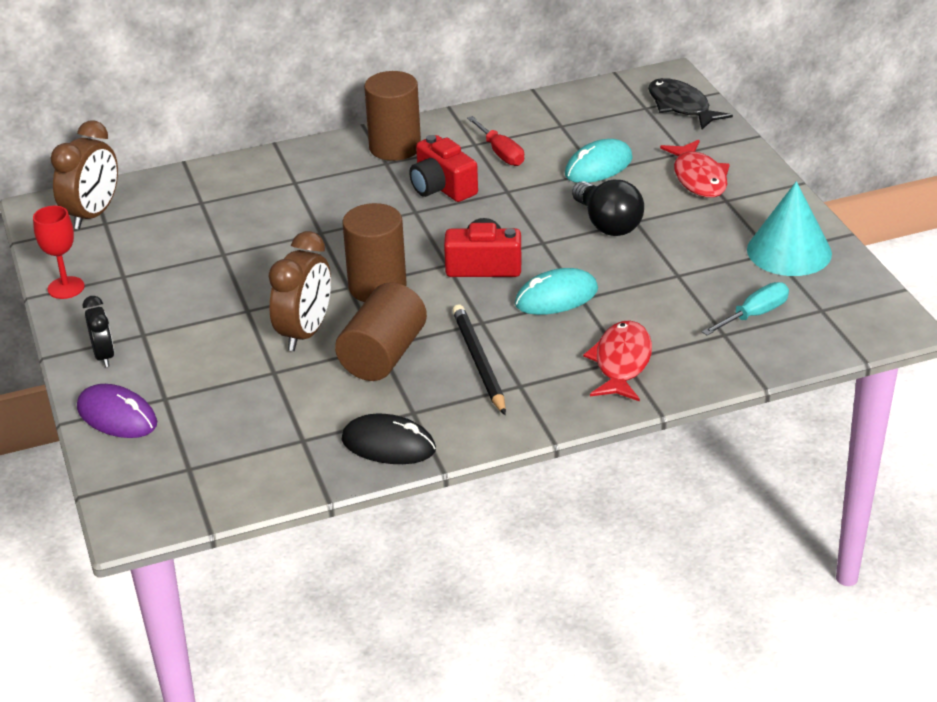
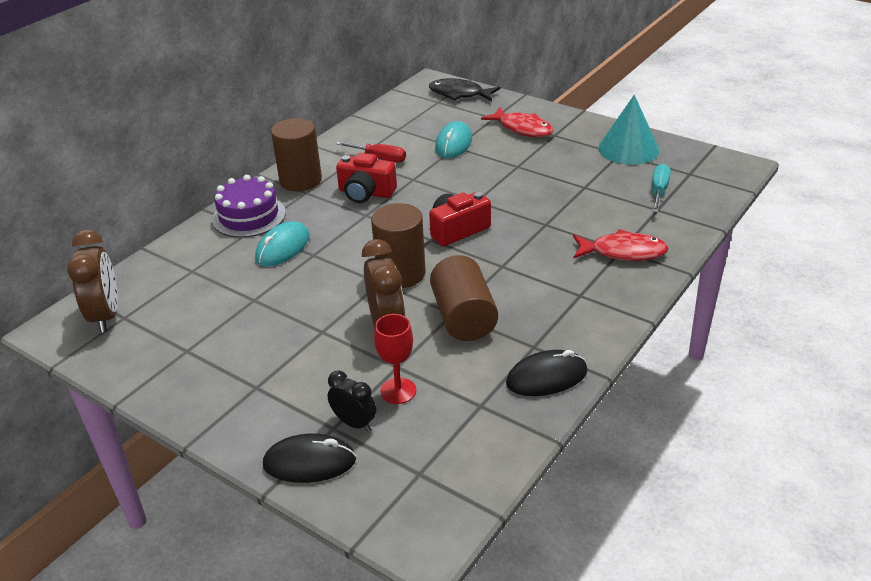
camera: 35 degrees left, 0 degrees up
red goblet [33,206,85,299] -> red goblet moved to [374,314,416,404]
purple mouse [77,384,157,438] -> black mouse [263,433,356,483]
black clock [83,296,114,367] -> black clock moved to [328,371,376,431]
black pencil [452,304,506,415] -> none
turquoise mouse [515,268,598,315] -> turquoise mouse moved to [255,221,309,267]
black light bulb [572,180,644,236] -> none
red fish [583,321,652,402] -> red fish turned 120 degrees clockwise [573,229,669,261]
none -> purple cake [212,175,286,238]

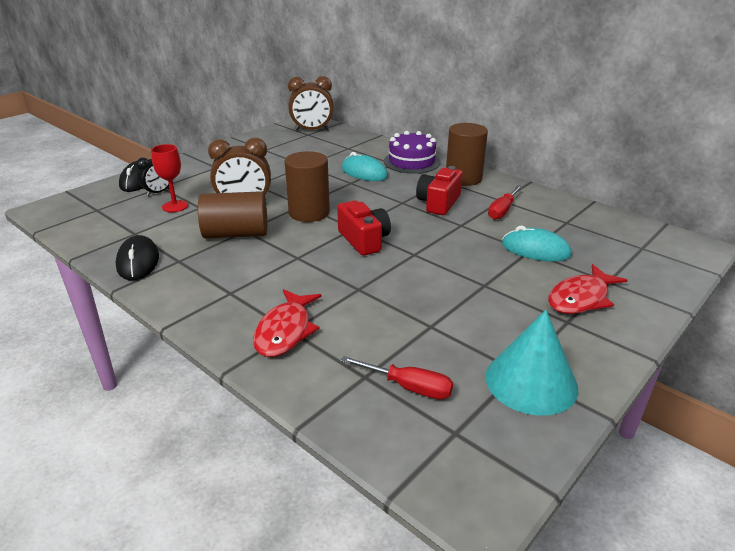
camera: 95 degrees right, 5 degrees down
black fish [429,78,501,101] -> none
turquoise screwdriver [652,164,671,213] -> red screwdriver [341,356,453,399]

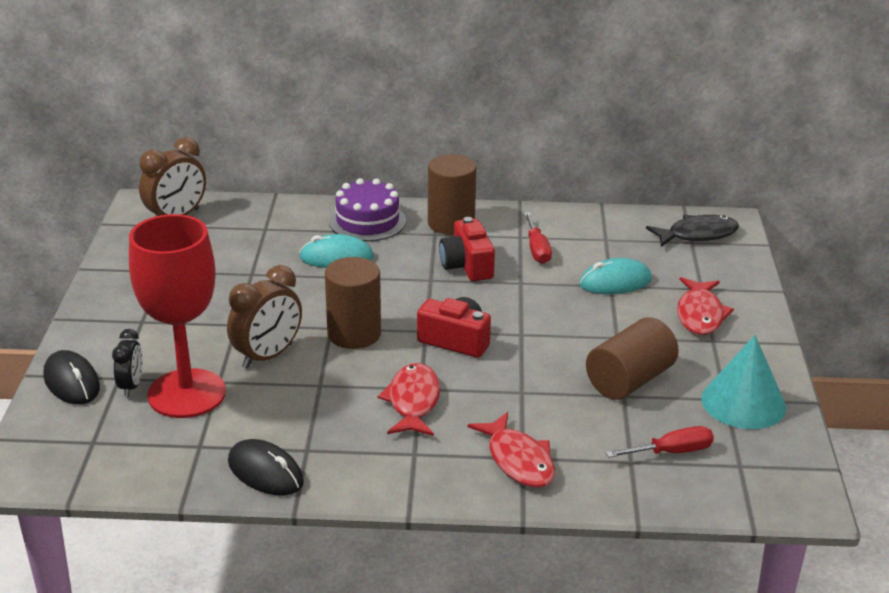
camera: 40 degrees left, 0 degrees up
red goblet [151,144,188,212] -> red goblet [129,214,226,418], size x2.15
brown cylinder [198,191,267,239] -> brown cylinder moved to [586,317,679,400]
none -> red fish [377,363,440,436]
none -> black fish [646,215,739,247]

